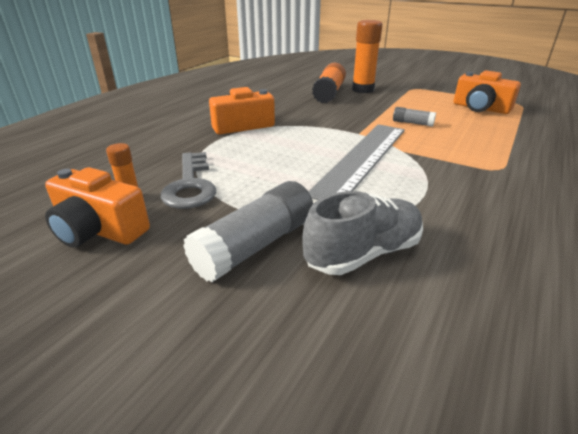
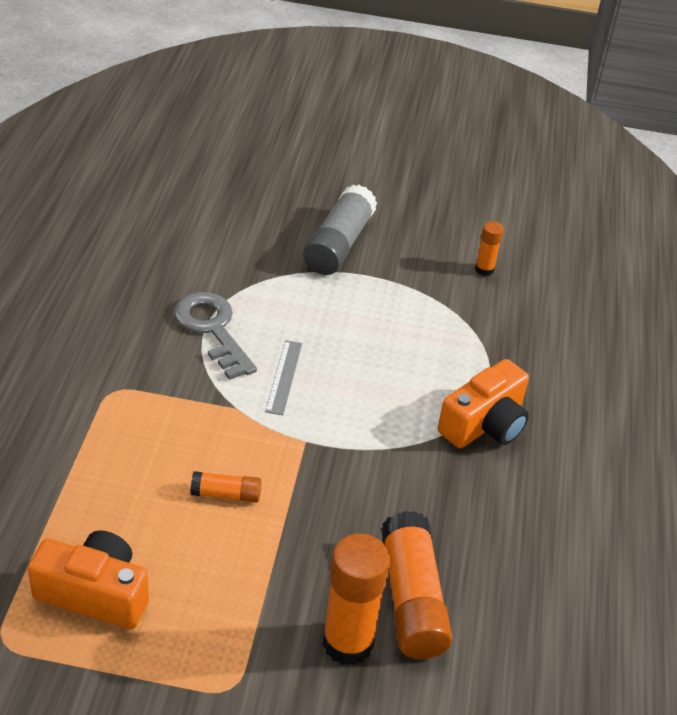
camera: 155 degrees right, 10 degrees up
orange camera [45,167,150,248] -> none
grey key [161,152,216,209] -> grey key moved to [174,292,257,380]
grey shoe [302,191,423,275] -> none
grey ruler [308,124,405,200] -> grey ruler [265,340,302,415], size x0.43
grey glue stick [393,107,436,127] -> orange glue stick [191,471,261,503]

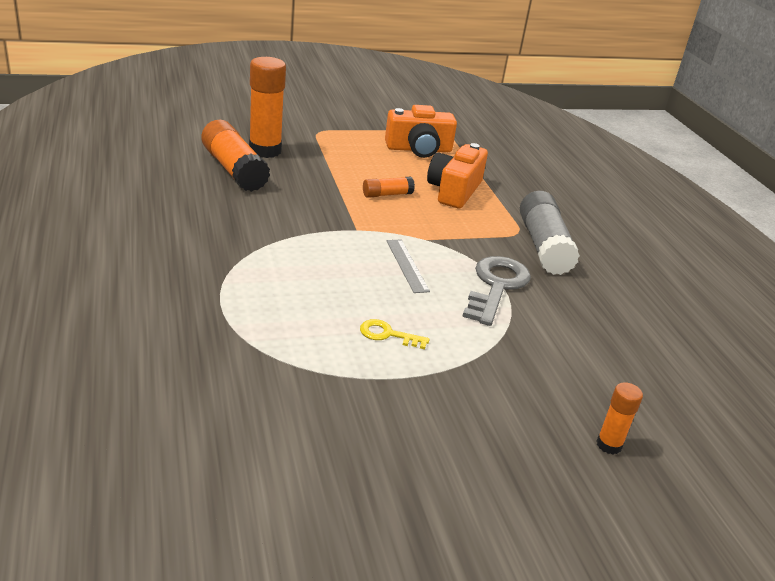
camera: 155 degrees right, 10 degrees down
grey key [174,292,257,380] -> grey key turned 105 degrees counterclockwise [462,256,531,326]
grey glue stick [303,185,377,275] -> grey glue stick moved to [520,191,580,275]
orange camera [438,359,529,448] -> orange camera moved to [427,143,488,208]
orange glue stick [475,221,504,276] -> orange glue stick moved to [596,382,643,455]
none -> yellow key [360,319,430,349]

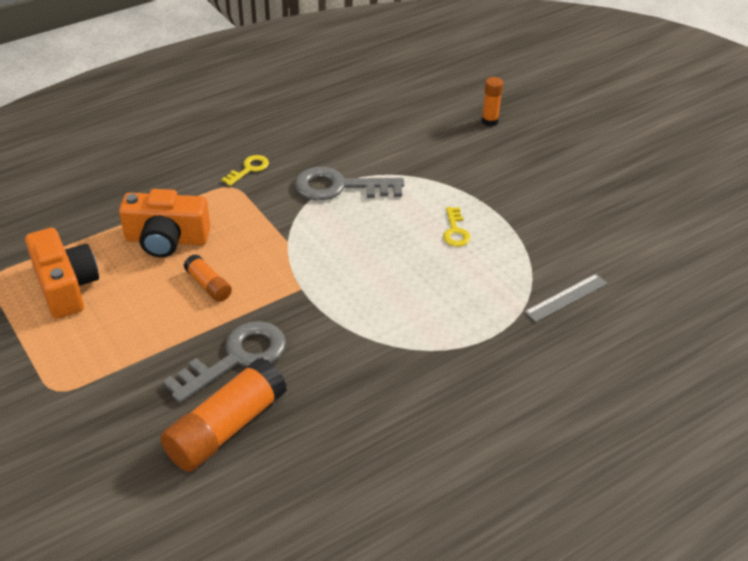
camera: 105 degrees left, 10 degrees up
orange glue stick [249,57,286,158] -> none
grey ruler [387,239,430,293] -> grey ruler moved to [524,274,608,322]
grey glue stick [520,191,580,275] -> yellow key [221,155,269,186]
none -> grey key [163,321,286,403]

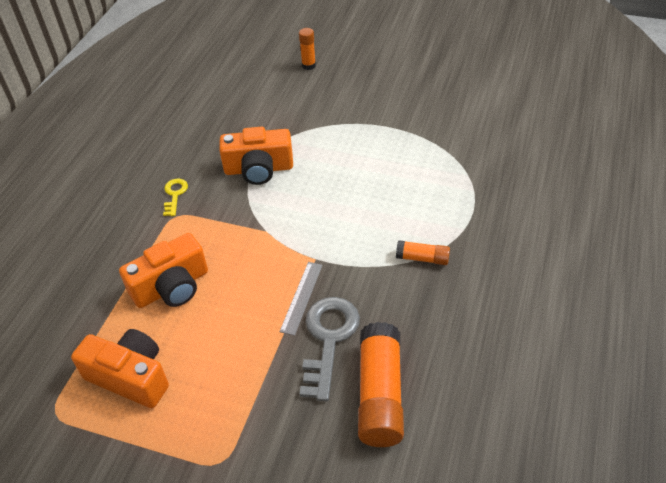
camera: 35 degrees left, 5 degrees up
orange glue stick [184,254,232,302] -> orange glue stick moved to [396,240,450,265]
grey key [294,167,404,200] -> orange camera [219,127,293,185]
yellow key [443,207,471,247] -> none
grey ruler [524,274,608,322] -> grey ruler moved to [280,262,323,336]

